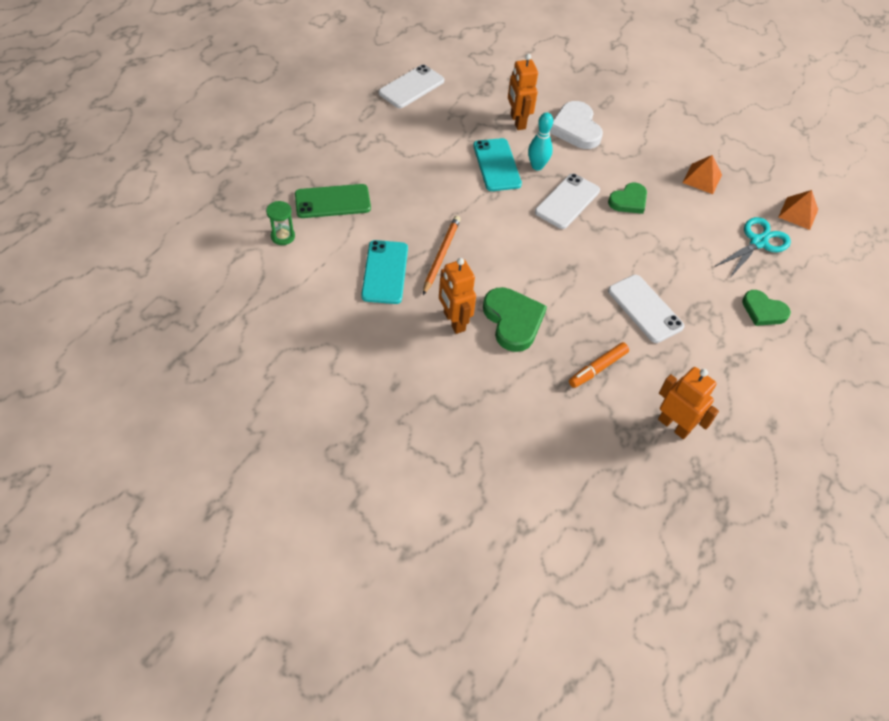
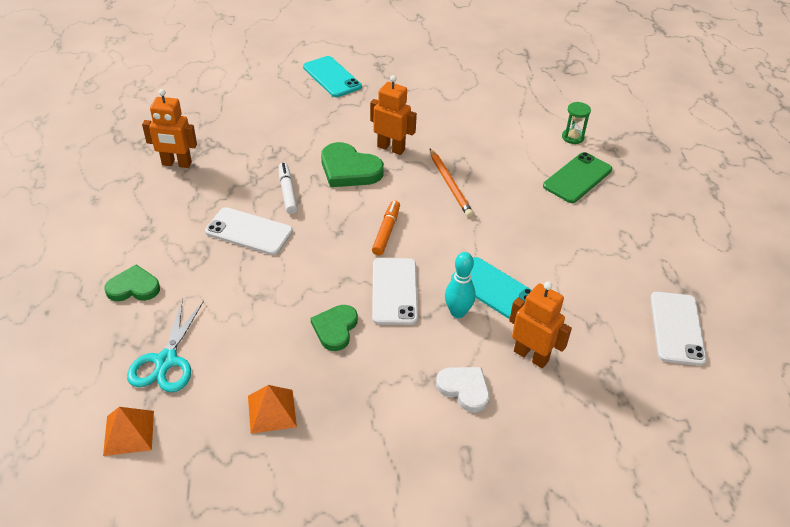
camera: 145 degrees right, 10 degrees down
turquoise phone [361,240,408,304] -> turquoise phone moved to [303,56,362,97]
white heart [550,101,603,149] -> white heart [436,367,490,413], size x0.66
orange marker [569,342,629,388] -> orange marker moved to [372,200,400,256]
none -> white marker [278,163,298,214]

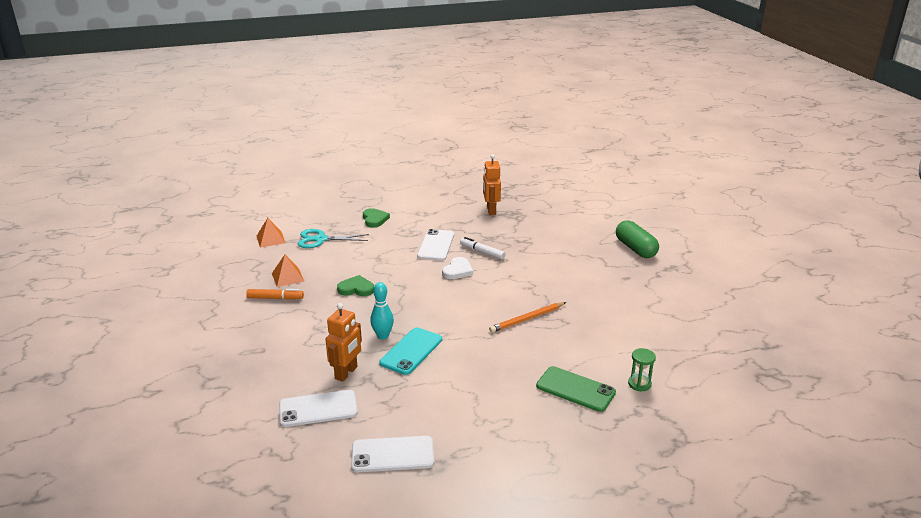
camera: 80 degrees right, 15 degrees down
white marker [278,163,298,214] -> white marker turned 120 degrees counterclockwise [460,237,506,260]
turquoise phone [303,56,362,97] -> green capsule [616,220,659,258]
green heart [321,142,384,187] -> none
orange robot [370,75,417,155] -> none
orange marker [372,200,400,256] -> orange marker moved to [246,289,304,300]
white phone [372,258,418,325] -> white phone moved to [279,390,358,427]
white heart [436,367,490,413] -> white heart moved to [442,257,473,279]

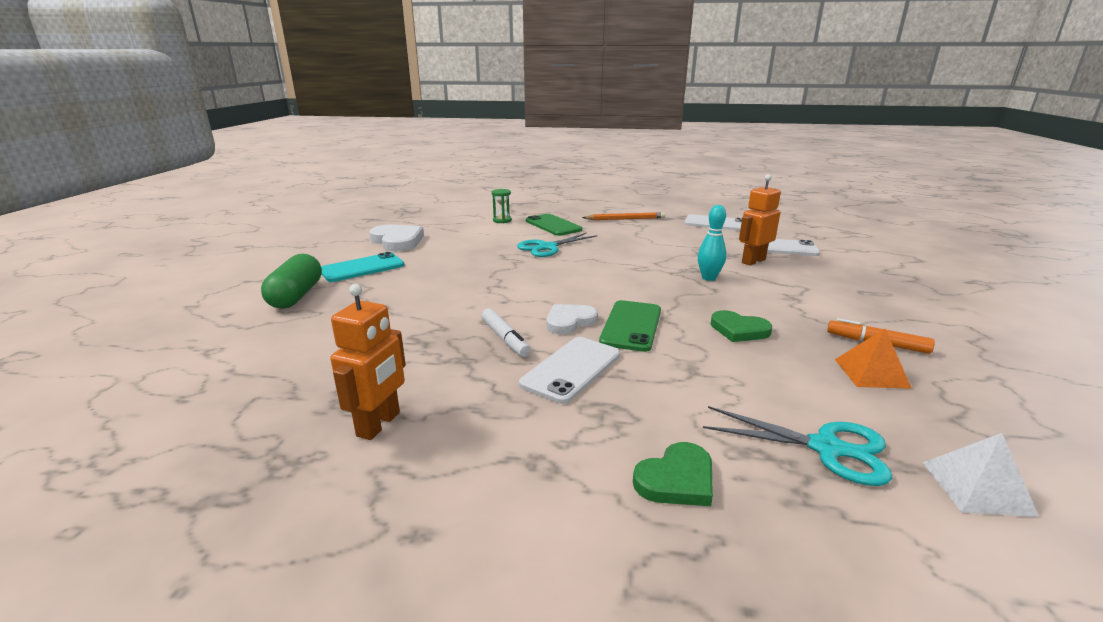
camera: 155 degrees left, 5 degrees down
orange pyramid [257,218,286,248] -> white pyramid [922,433,1039,517]
green heart [363,208,390,228] -> green heart turned 135 degrees counterclockwise [633,442,713,506]
turquoise phone [379,327,442,375] -> turquoise phone moved to [321,252,405,282]
orange pencil [489,302,566,333] -> orange pencil moved to [582,212,665,220]
none -> white heart [369,225,424,252]
none -> turquoise scissors [517,232,598,257]
none -> green phone [599,300,661,352]

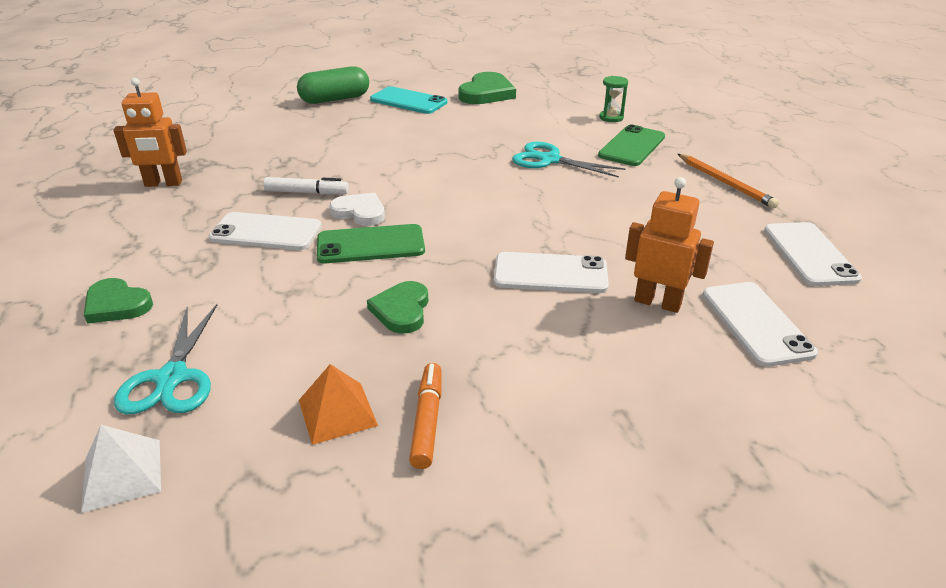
camera: 65 degrees right, 10 degrees up
white heart [369,225,424,252] -> green heart [458,72,516,104]
white marker [481,309,531,357] -> white marker turned 120 degrees counterclockwise [263,177,349,195]
turquoise bowling pin [698,205,726,281] -> white phone [494,252,609,293]

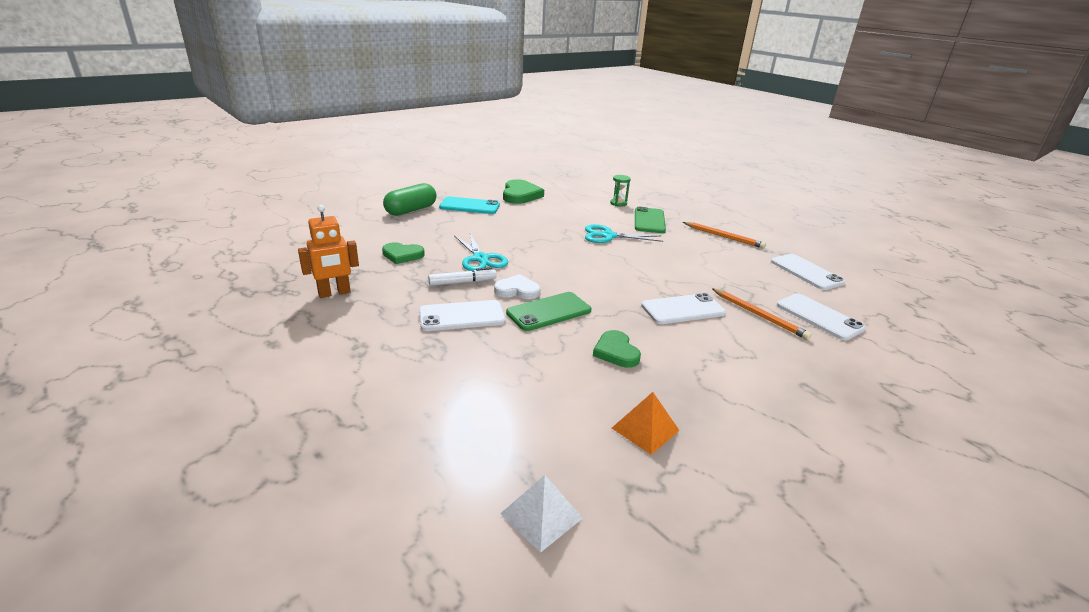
camera: 25 degrees left, 5 degrees down
green heart [84,278,153,324] -> green heart moved to [382,242,425,264]
turquoise scissors [114,304,217,414] -> turquoise scissors moved to [454,233,508,271]
orange marker [409,363,442,469] -> none
orange robot [625,177,714,313] -> orange pencil [712,288,812,340]

